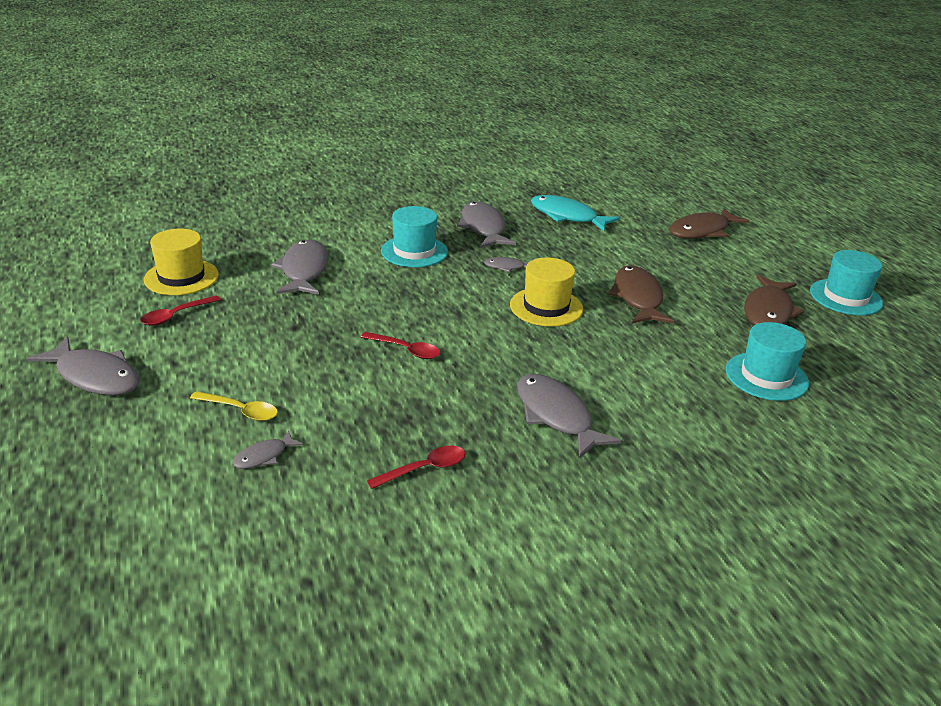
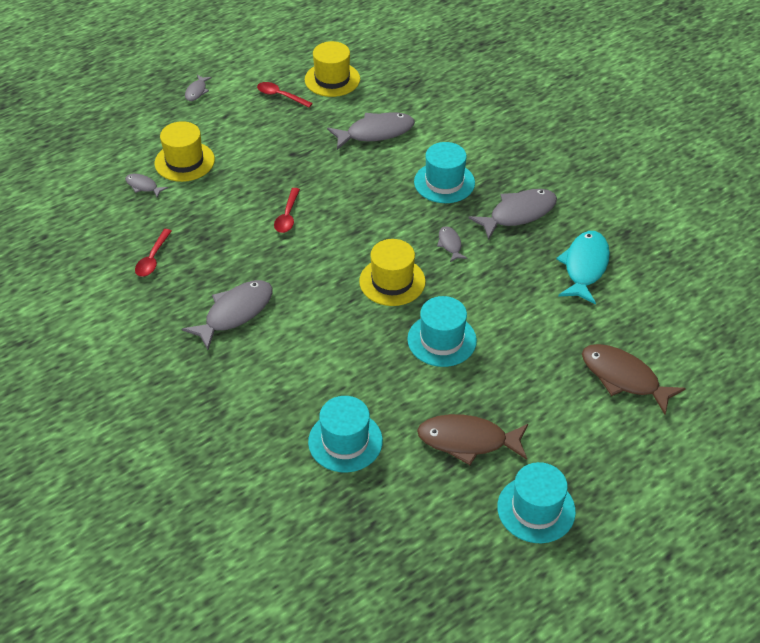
camera: 75 degrees right, 15 degrees up
grey fish [27,337,140,396] -> grey fish [185,75,212,101], size x0.50
yellow spoon [190,391,278,421] -> yellow hat [155,121,215,182]
red spoon [367,446,466,489] -> red spoon turned 60 degrees clockwise [135,229,172,277]
brown fish [608,265,674,324] -> turquoise hat [407,296,477,367]

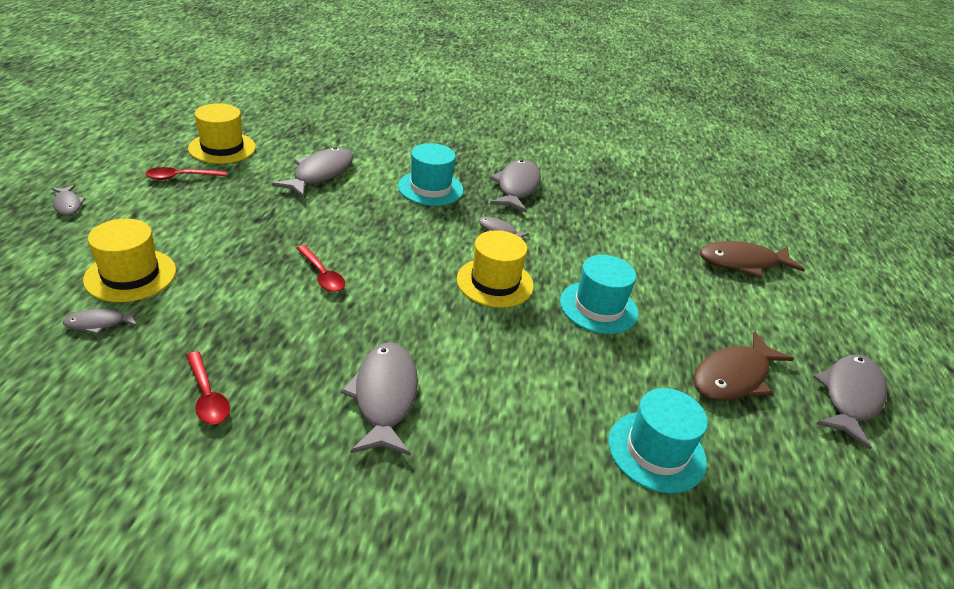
camera: 50 degrees left, 10 degrees down
turquoise hat [497,462,576,543] -> grey fish [813,355,887,450]
turquoise fish [556,231,610,305] -> none

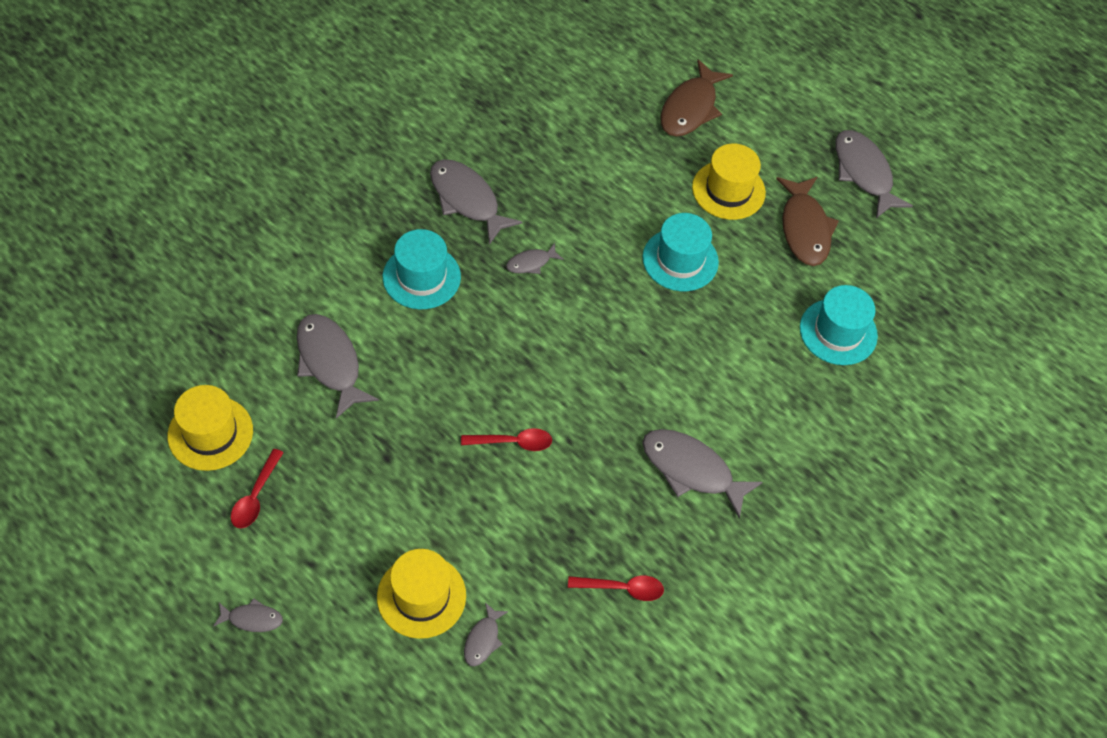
camera: 55 degrees left, 20 degrees up
yellow hat [457,230,534,308] -> yellow hat moved to [692,144,766,220]

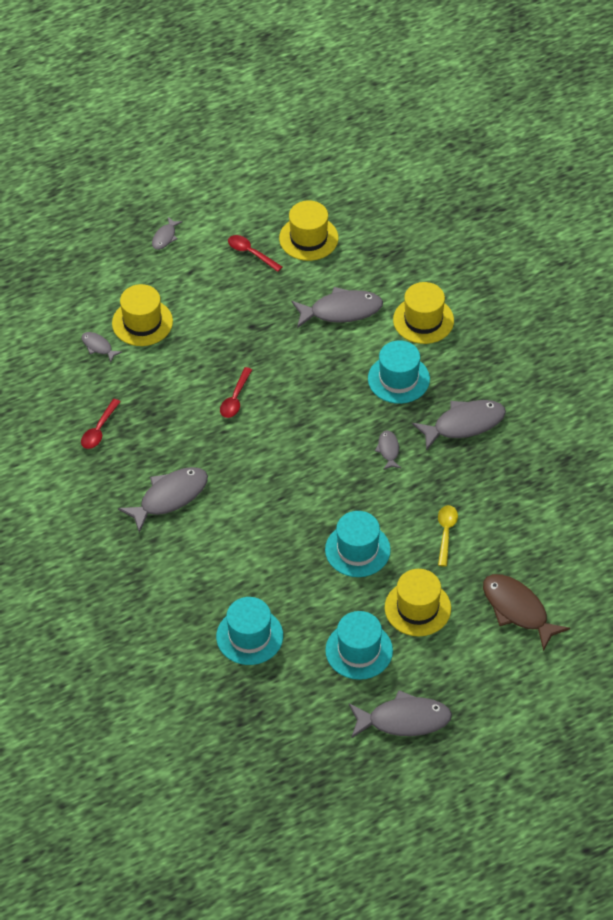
camera: 115 degrees right, 5 degrees down
brown fish [776,177,839,266] -> turquoise hat [325,611,393,680]
none -> yellow hat [393,282,454,344]
none -> yellow spoon [438,505,458,566]

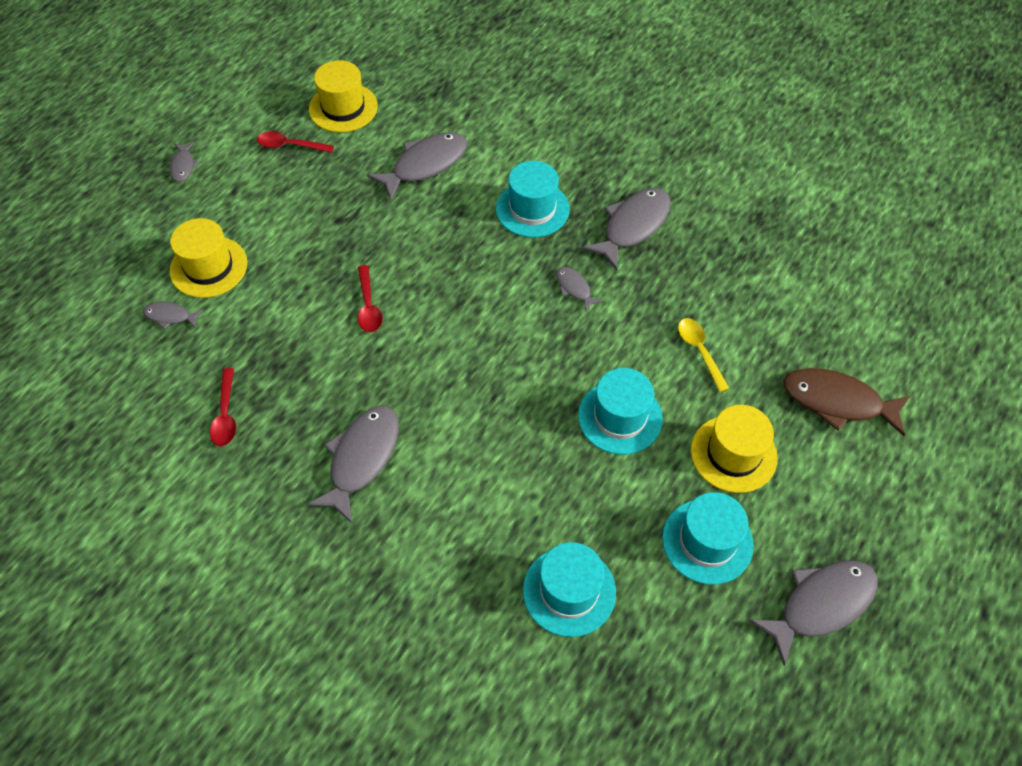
camera: 30 degrees left, 5 degrees up
yellow hat [393,282,454,344] -> none

